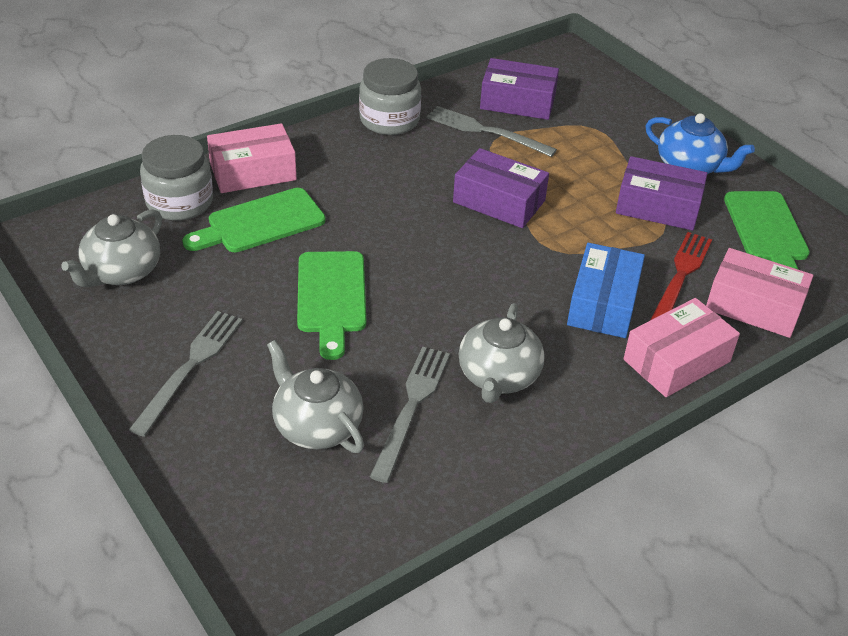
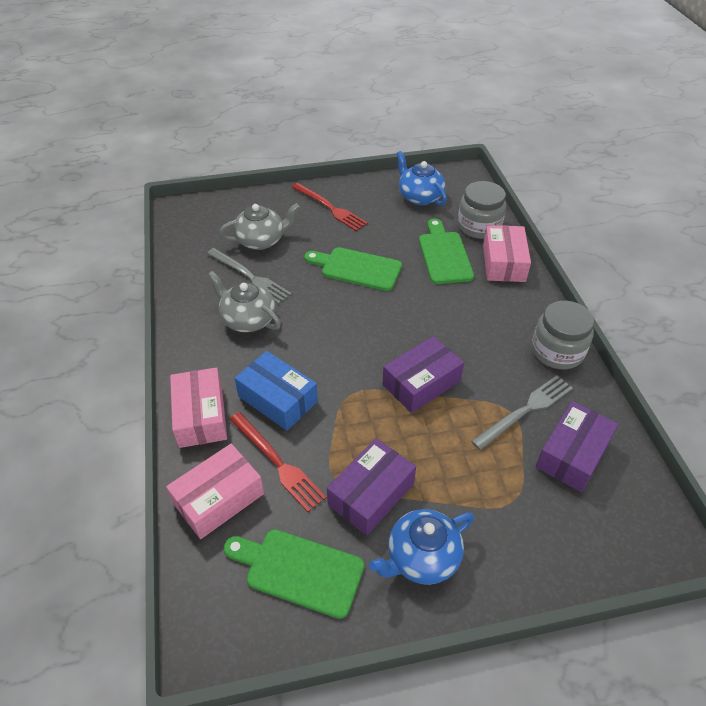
camera: 115 degrees right, 5 degrees up
grey teapot [61,209,162,287] -> blue teapot [396,151,447,205]
grey fork [129,311,243,437] -> red fork [292,183,368,231]

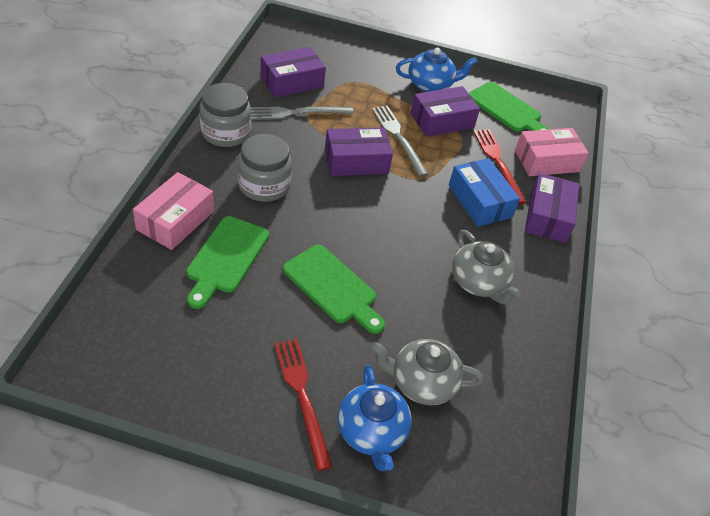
camera: 160 degrees left, 0 degrees up
pink box [170,368,227,448] -> purple box [525,173,579,243]
grey fork [207,248,292,304] -> grey fork moved to [372,105,429,177]
blue teapot [396,151,447,205] -> blue teapot moved to [338,365,412,471]
grey jar [458,181,506,239] -> grey jar moved to [237,134,292,202]

